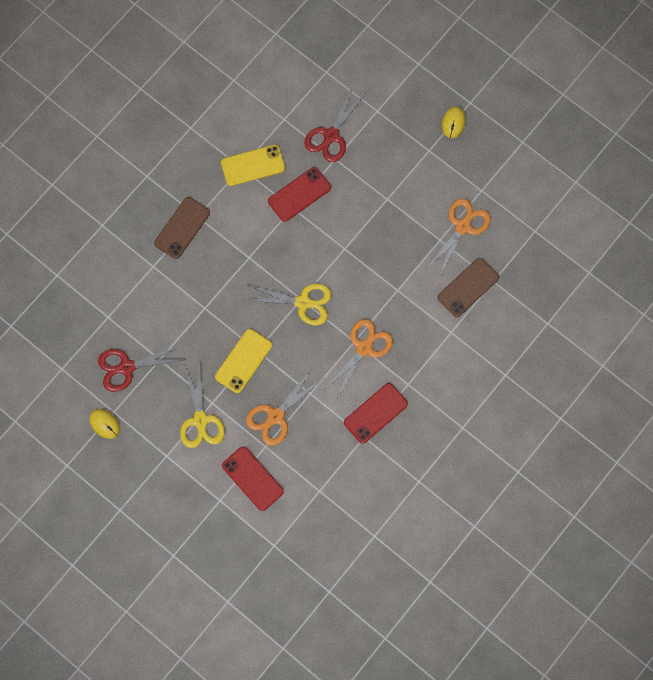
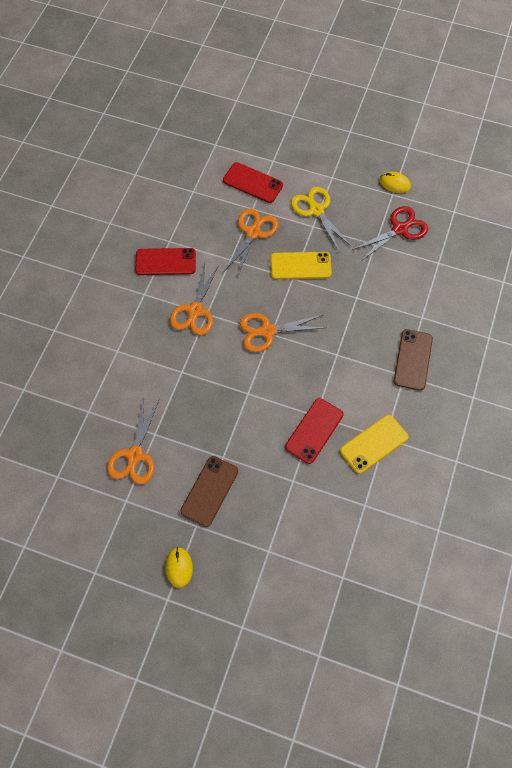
camera: 160 degrees right, 10 degrees down
yellow phone [215,329,272,393] -> yellow phone turned 75 degrees clockwise [271,252,332,279]
yellow scissors [246,283,332,325] -> orange scissors [240,313,326,352]
red scissors [304,86,365,162] -> none
red phone [344,383,408,444] -> red phone turned 60 degrees clockwise [135,248,196,275]
brown phone [437,258,499,317] -> brown phone moved to [180,456,238,527]

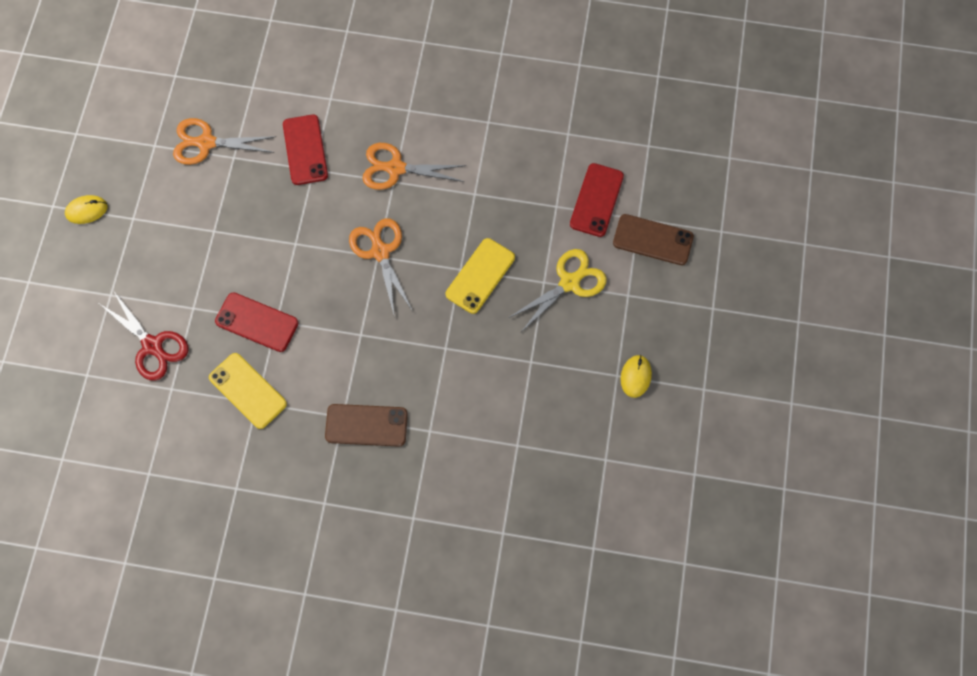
camera: 80 degrees right, 5 degrees up
red phone [135,248,196,275] -> red phone moved to [283,114,328,185]
brown phone [180,456,238,527] -> brown phone moved to [613,214,694,265]
orange scissors [224,209,278,278] -> none
yellow phone [271,252,332,279] -> yellow phone turned 45 degrees clockwise [446,238,515,314]
red scissors [352,206,428,261] -> red scissors moved to [100,292,188,381]

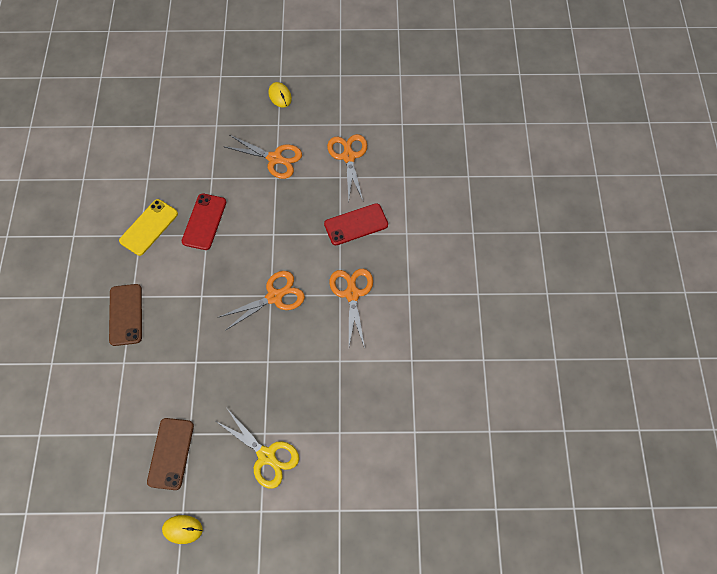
camera: 80 degrees right, 5 degrees down
red scissors [100,292,188,381] -> none
yellow phone [446,238,515,314] -> none
red phone [570,163,624,237] -> none
brown phone [613,214,694,265] -> brown phone moved to [147,418,194,490]
none -> orange scissors [223,135,302,179]

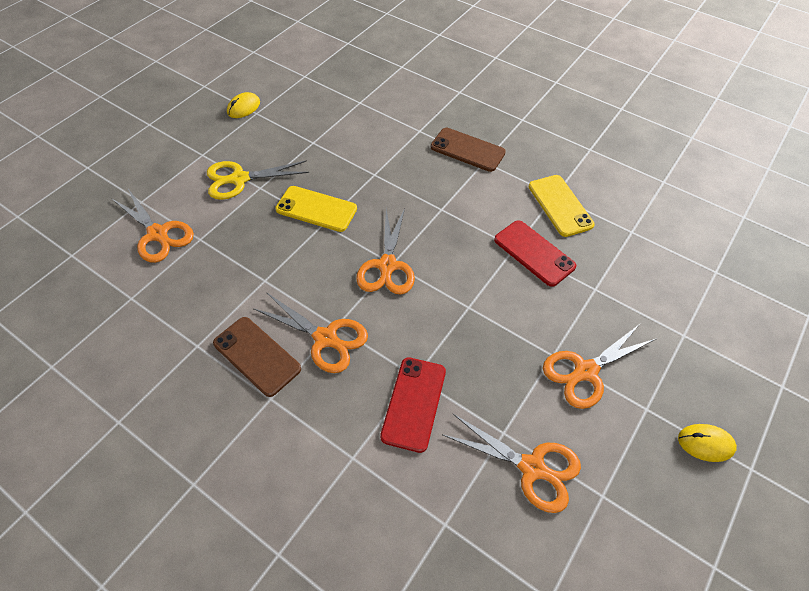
camera: 125 degrees right, 10 degrees down
brown phone [147,418,194,490] -> brown phone moved to [213,317,301,397]
none -> orange scissors [111,189,194,263]
none -> yellow phone [275,186,357,232]

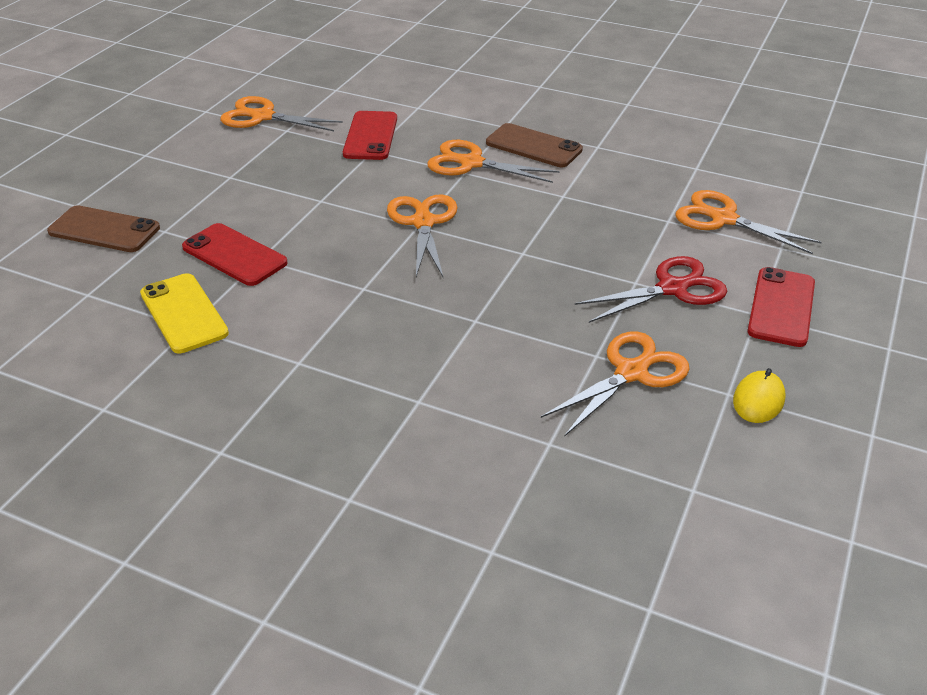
camera: 170 degrees right, 15 degrees down
yellow scissors [207,160,309,200] -> red scissors [575,256,727,323]
yellow phone [275,186,357,232] -> none
brown phone [431,128,506,172] -> brown phone moved to [47,205,160,252]
orange scissors [543,323,657,409] -> orange scissors moved to [541,331,690,436]
yellow mouse [678,424,737,462] -> none
none -> red phone [747,267,815,347]

